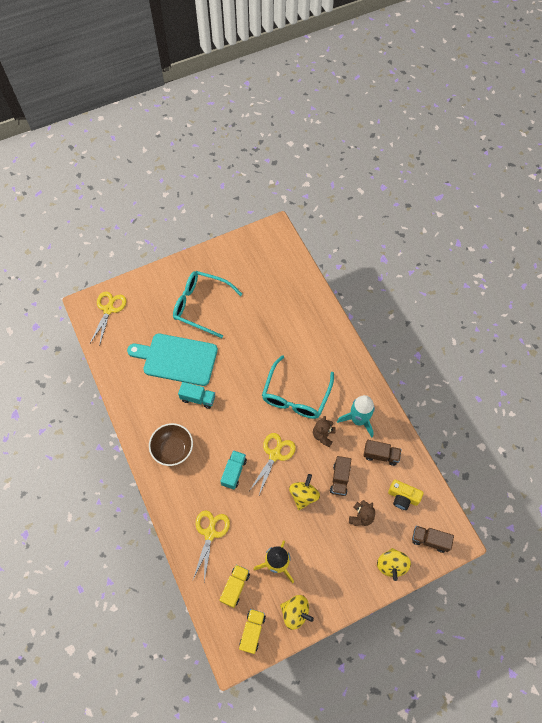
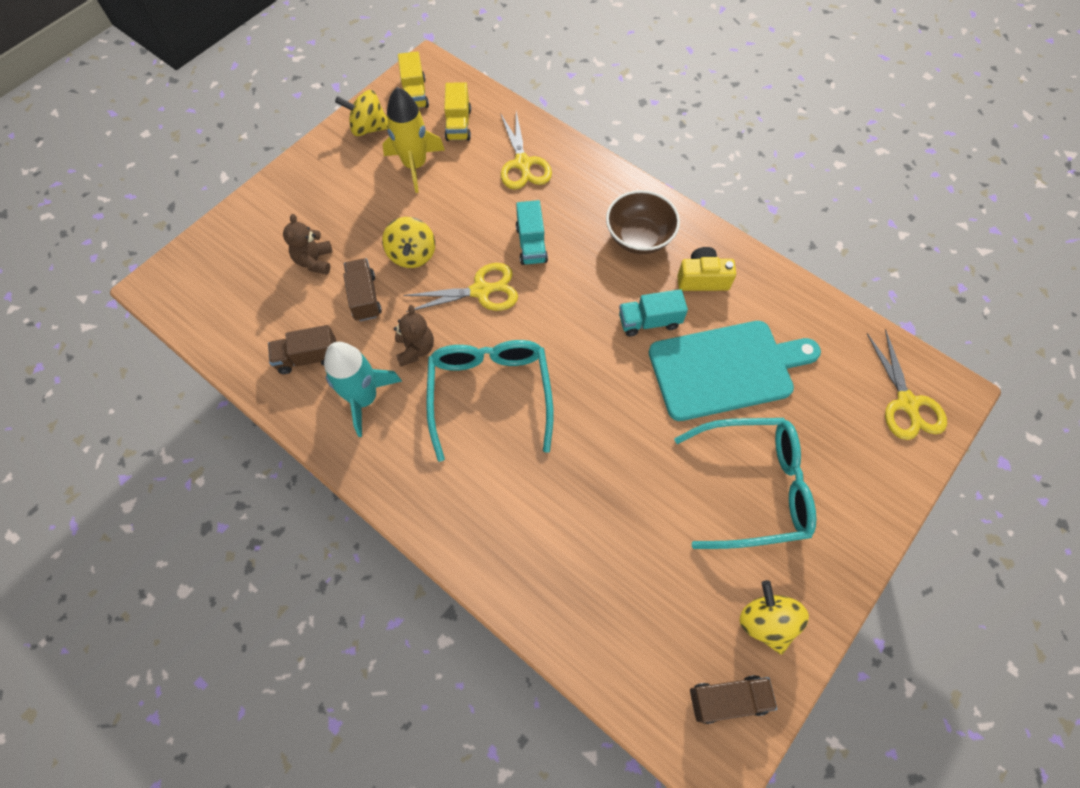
camera: 155 degrees right, 0 degrees up
yellow scissors [249,433,296,495] -> yellow scissors turned 105 degrees counterclockwise [403,263,518,312]
yellow spinning top [377,548,411,581] -> yellow spinning top moved to [739,580,809,654]
yellow camera [388,480,424,510] -> yellow camera moved to [677,247,736,291]
brown truck [412,526,454,553] -> brown truck moved to [690,675,777,724]

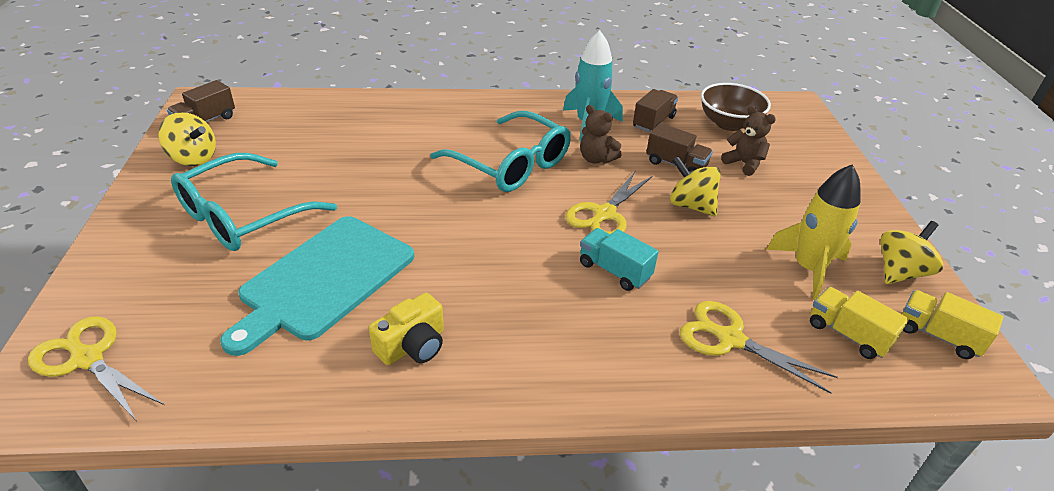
camera: 135 degrees right, 25 degrees down
brown bowl [606,190,680,254] -> brown bowl moved to [701,83,771,131]
turquoise truck [619,289,688,337] -> none

